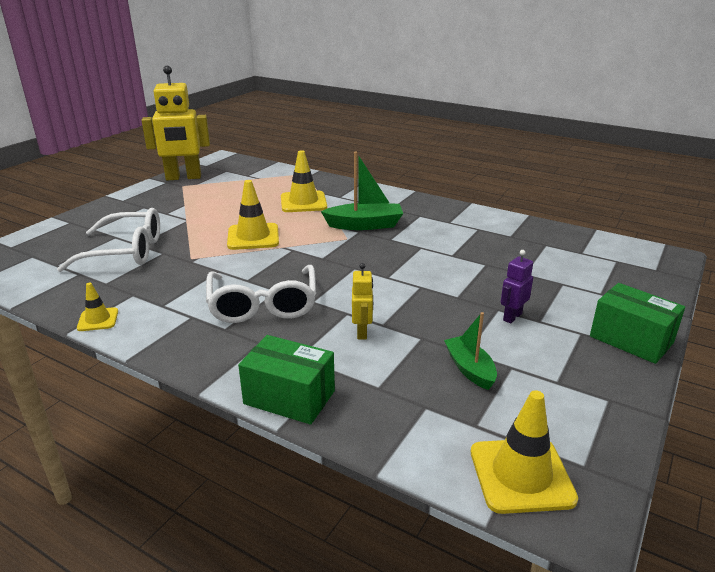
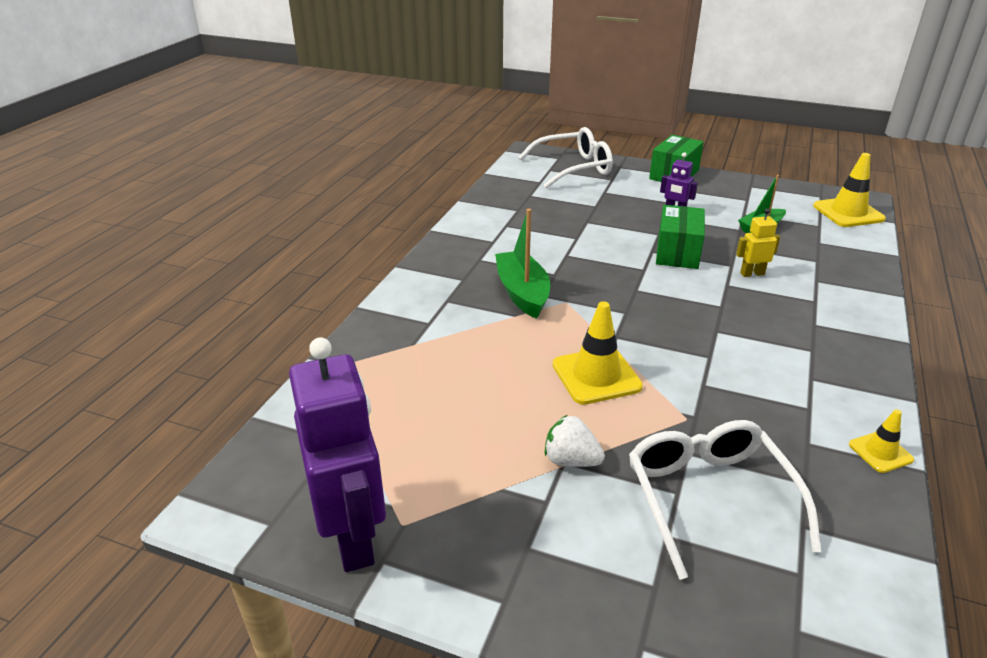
camera: 100 degrees left, 5 degrees up
yellow robot [141,66,210,180] -> purple robot [289,337,386,572]
white glasses [206,265,316,323] -> white glasses moved to [518,127,613,188]
green box [238,335,335,425] -> green box moved to [656,205,705,269]
yellow traffic cone [281,150,327,212] -> none
none -> white strawberry [545,415,605,467]

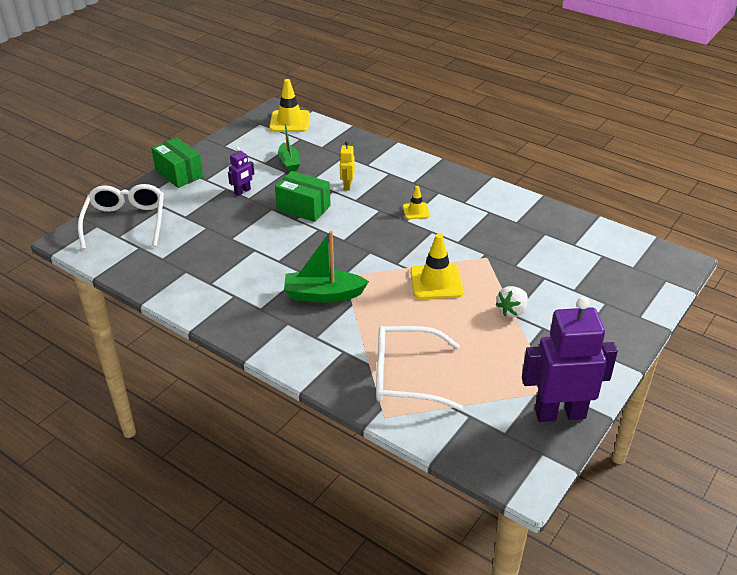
camera: 75 degrees left, 5 degrees up
white glasses [629,420,821,580] -> white glasses moved to [376,326,463,410]
yellow traffic cone [849,409,914,473] -> yellow traffic cone moved to [403,186,430,219]

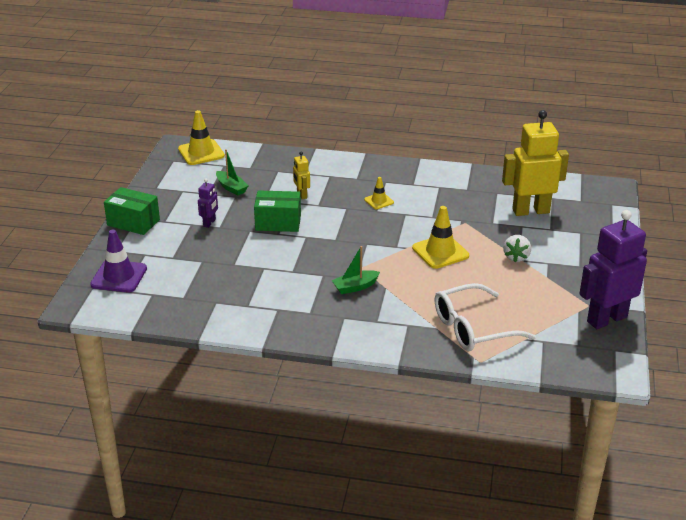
camera: 25 degrees left, 5 degrees down
white glasses [78,184,164,250] -> purple traffic cone [90,230,147,292]
green boat [284,231,369,303] -> green boat [332,246,380,294], size x0.65
none -> yellow robot [502,110,569,216]

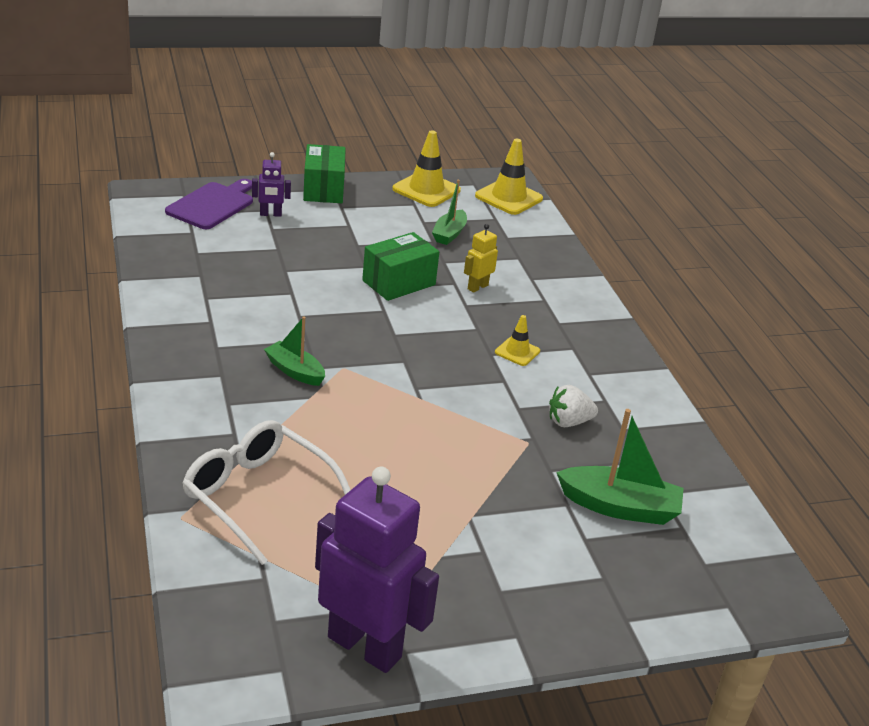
camera: 60 degrees right, 0 degrees up
purple traffic cone [90,230,147,292] -> purple cutting board [165,179,253,229]
purple robot [198,178,218,228] -> purple robot moved to [252,152,291,217]
green box [254,190,301,232] -> green box turned 75 degrees clockwise [362,232,439,301]
yellow traffic cone [412,206,469,269] -> yellow traffic cone moved to [392,130,461,207]
yellow robot [502,110,569,216] -> green boat [556,409,684,525]
white strawberry [503,235,531,262] -> white strawberry moved to [549,385,598,427]

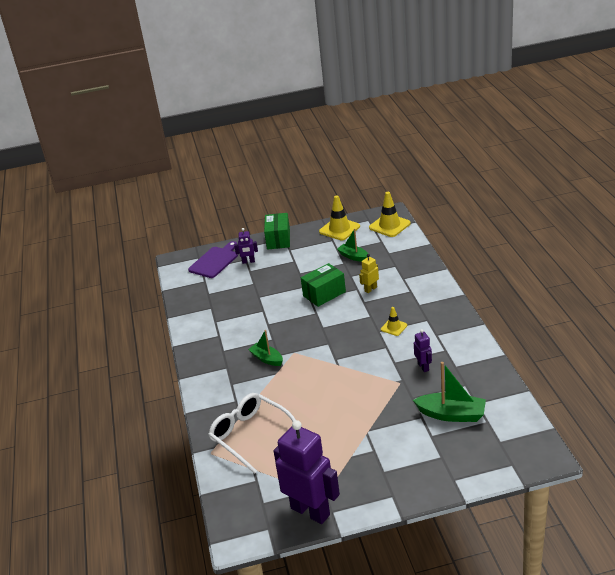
camera: 10 degrees right, 0 degrees up
green boat [432,179,467,245] -> green boat turned 105 degrees clockwise [337,229,368,262]
white strawberry [549,385,598,427] -> purple robot [414,329,432,372]

